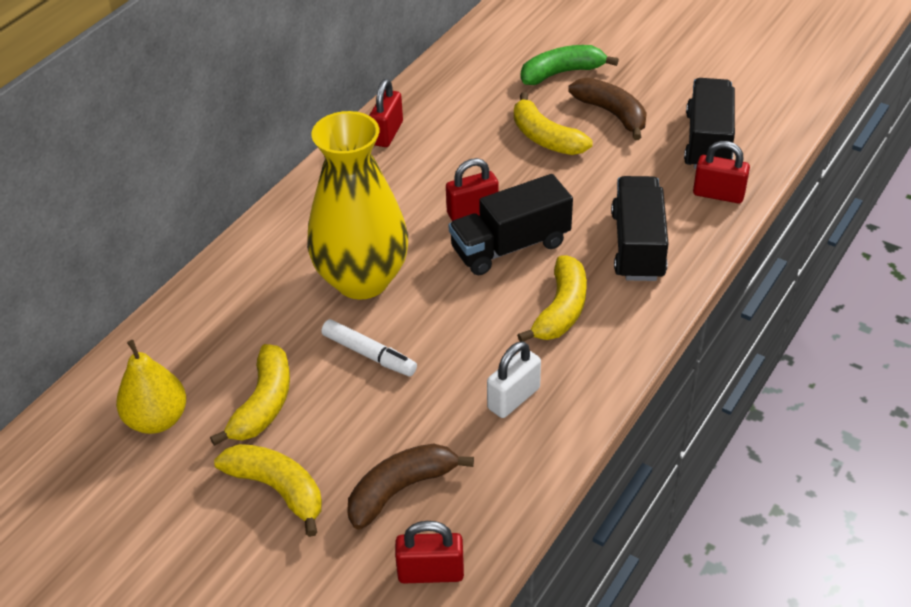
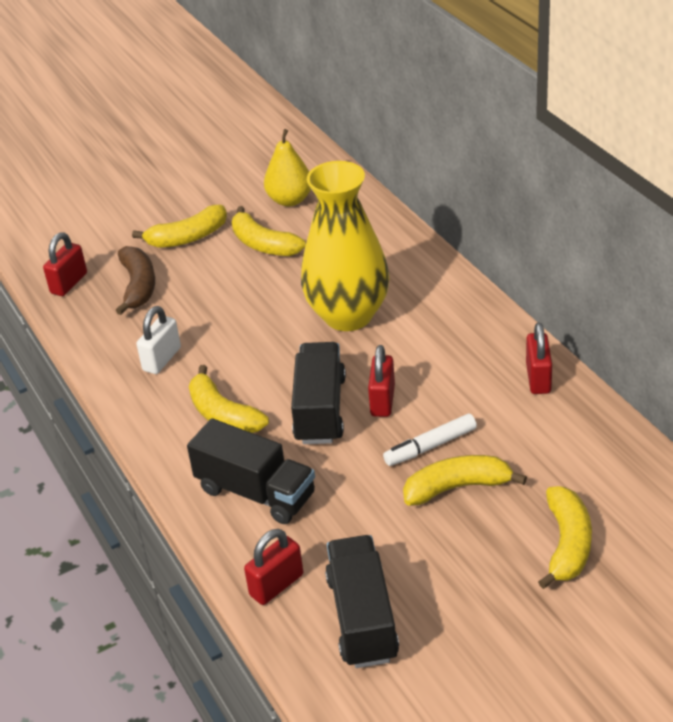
camera: 120 degrees right, 5 degrees down
white marker [321,319,417,376] -> white marker moved to [383,414,477,466]
red padlock [369,79,403,147] -> red padlock turned 45 degrees clockwise [526,322,552,394]
white padlock [487,341,541,418] -> white padlock turned 45 degrees clockwise [136,306,181,374]
green banana [521,45,619,85] -> yellow banana [538,486,592,589]
brown banana [568,78,647,140] -> none
black truck [684,78,735,169] -> black truck turned 135 degrees counterclockwise [325,535,399,668]

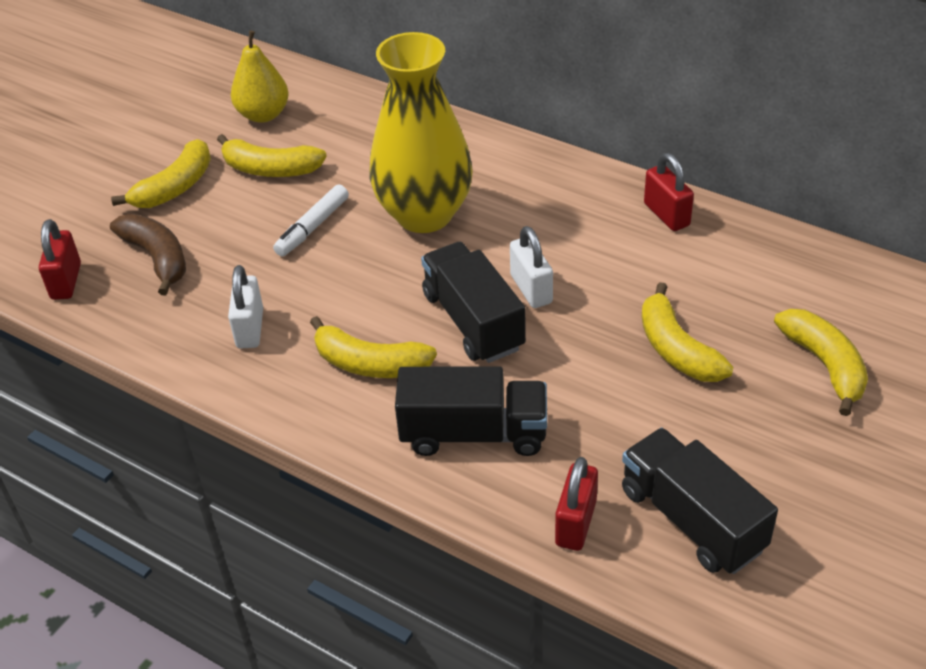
camera: 30 degrees left, 5 degrees up
red padlock [368,345,395,417] -> white padlock [510,226,553,308]
white marker [383,414,477,466] -> white marker moved to [273,184,349,256]
yellow banana [403,455,527,506] -> yellow banana turned 75 degrees counterclockwise [642,282,733,382]

